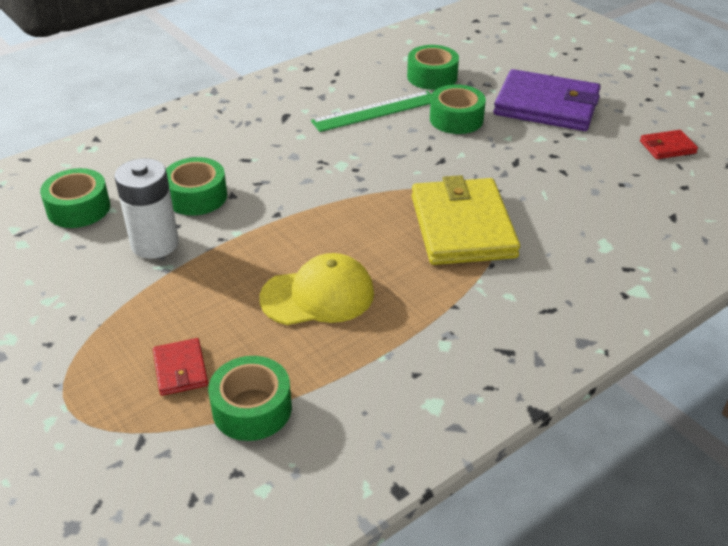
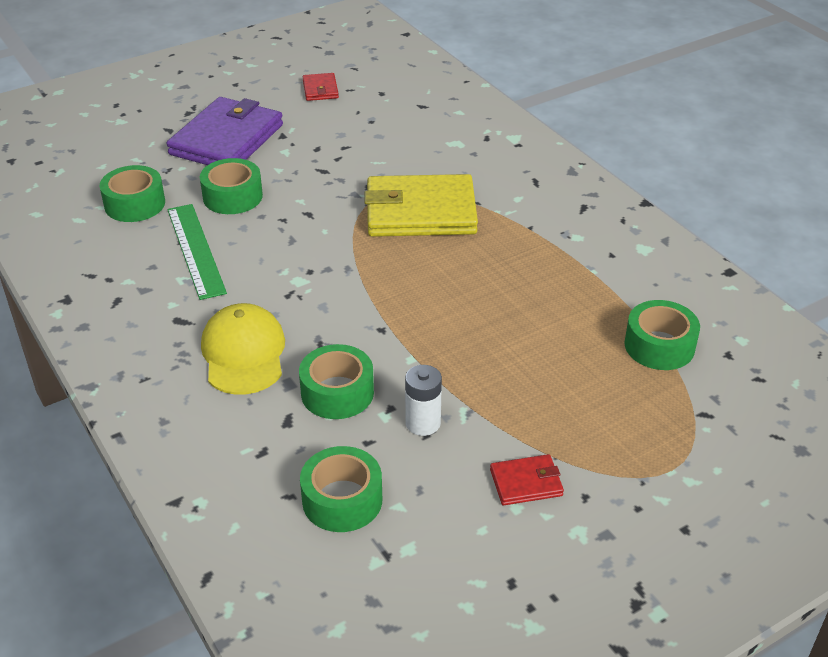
camera: 85 degrees left, 0 degrees up
white battery [114,158,179,259] -> white battery [405,365,442,436], size x0.64
red wallet [153,338,208,396] -> red wallet moved to [490,454,564,505]
yellow cap [259,253,374,325] -> yellow cap moved to [201,303,285,395]

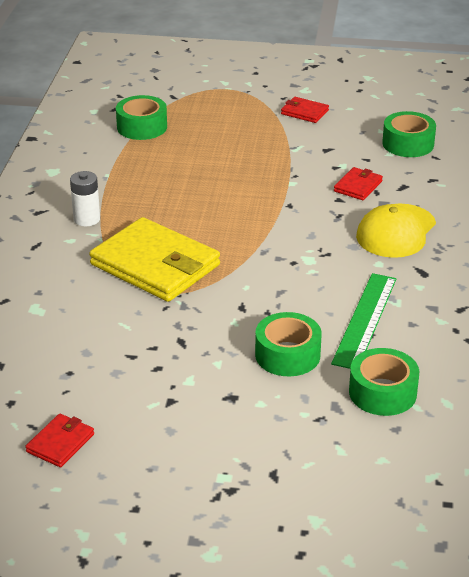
camera: 140 degrees left, 5 degrees down
purple wallet [166,97,283,165] -> none
green tape [299,344,374,419] -> red wallet [334,167,383,200]
white battery [405,365,442,436] -> white battery moved to [70,171,100,226]

